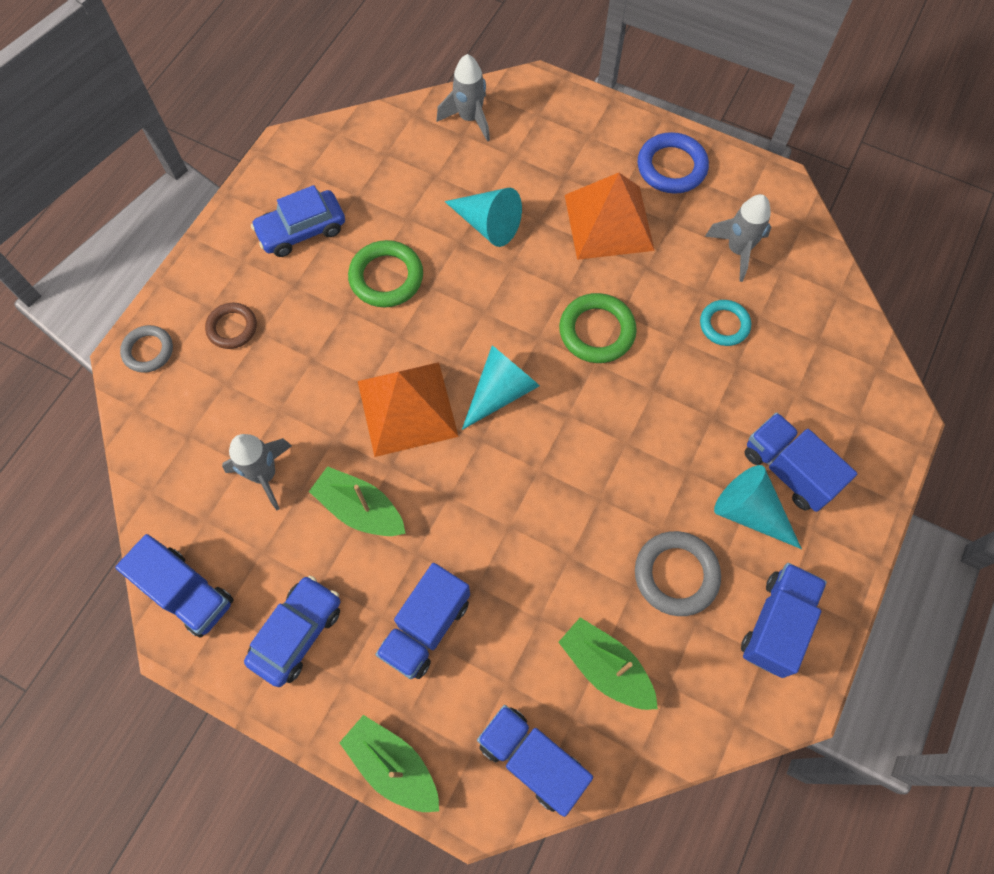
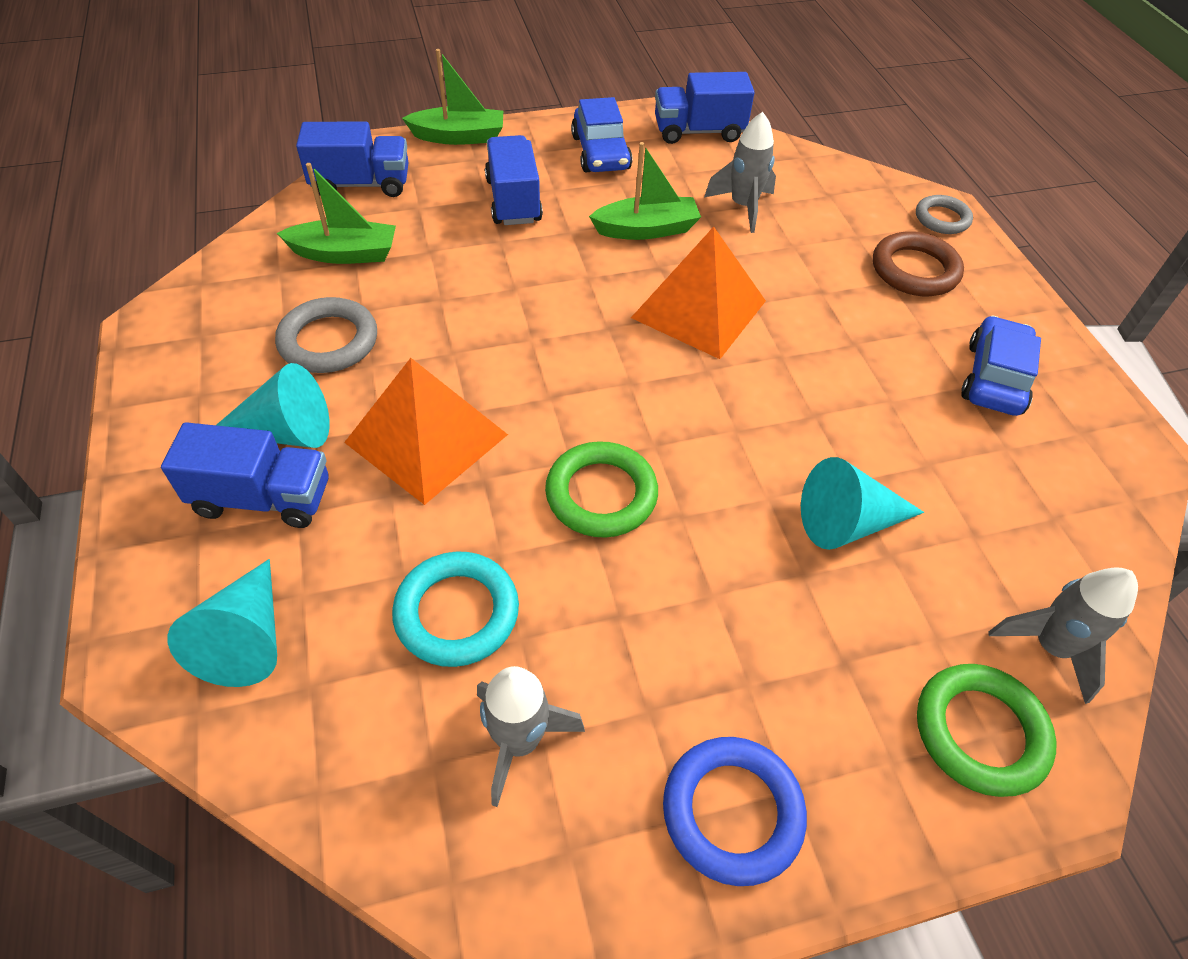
camera: 135 degrees right, 15 degrees down
brown ring [205,303,257,349] -> brown ring [873,231,964,296], size x1.50
green ring [348,240,423,308] -> green ring moved to [917,664,1056,797]
turquoise cone [462,345,540,430] -> turquoise cone moved to [167,559,277,687]
orange pyramid [565,173,655,260] -> orange pyramid moved to [344,358,508,505]
turquoise ring [700,300,751,346] -> turquoise ring [392,552,519,667], size x1.50
blue truck [741,563,827,678] -> none

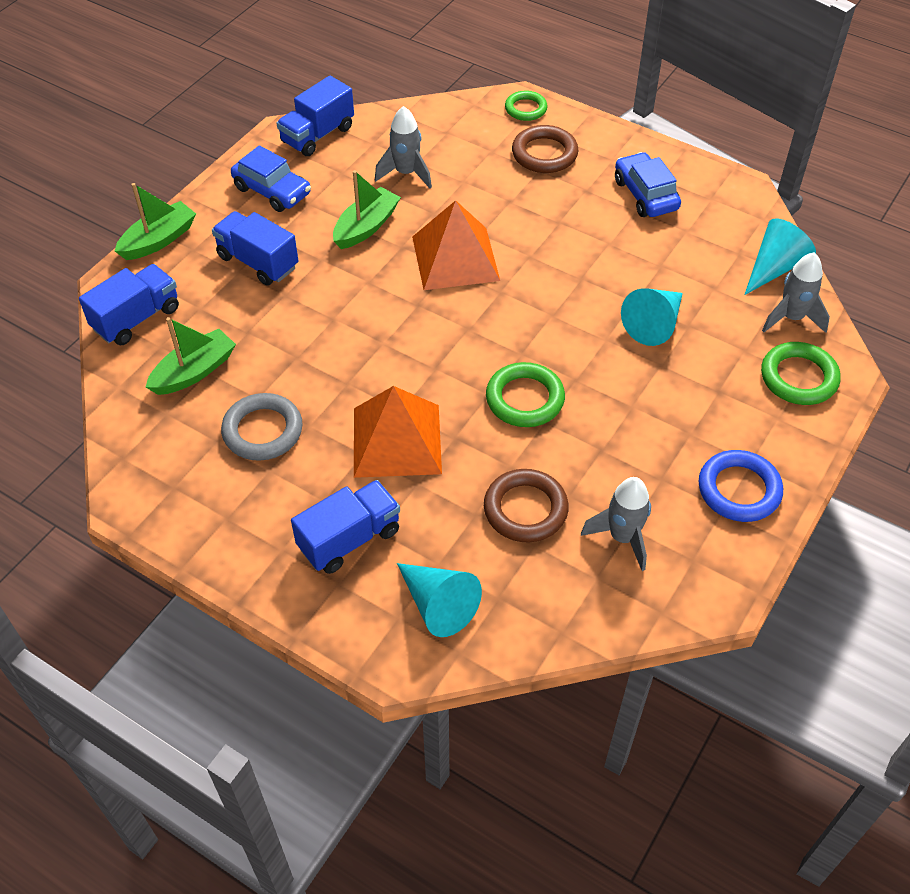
camera: 40 degrees left, 0 degrees up
turquoise cone [216,363,329,448] -> turquoise cone moved to [744,218,816,295]
turquoise ring [392,552,519,667] -> brown ring [484,469,569,542]
grey ring [916,195,973,234] -> green ring [505,91,547,121]

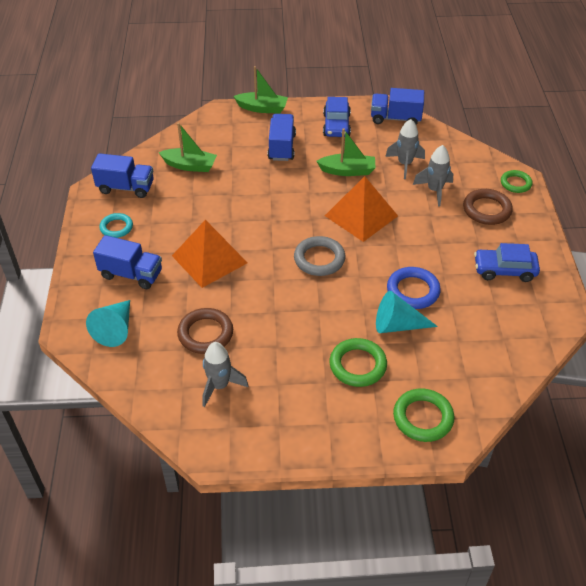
camera: 55 degrees right, 5 degrees down
blue truck [79,264,179,345] -> blue truck moved to [91,153,154,198]
grey ring [221,393,302,461] -> grey ring moved to [294,236,345,276]
green ring [486,362,565,427] -> green ring moved to [329,338,387,387]
blue car [615,152,681,217] -> blue car turned 120 degrees counterclockwise [474,243,540,282]
blue ring [699,450,783,522] -> blue ring moved to [387,267,441,309]
turquoise cone [744,218,816,295] -> none
grey rocket [762,252,830,333] -> grey rocket moved to [413,145,453,207]
none -> turquoise ring [100,213,133,238]

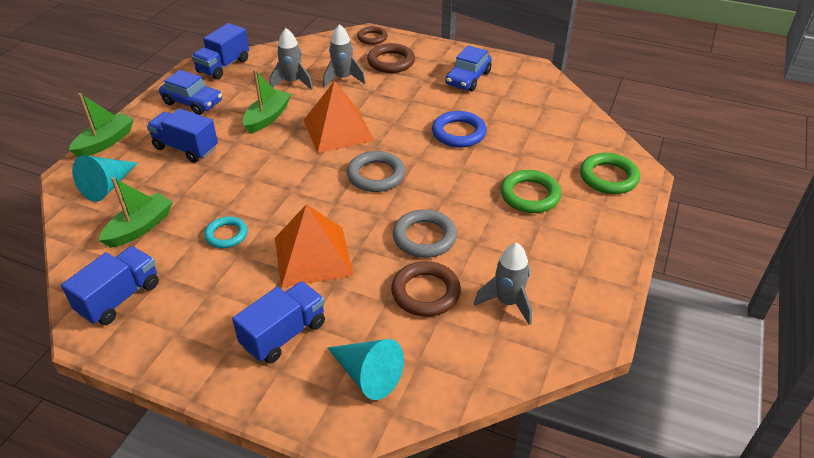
camera: 65 degrees left, 5 degrees down
turquoise ring [100,213,133,238] -> turquoise ring moved to [204,216,248,248]
turquoise cone [376,291,438,333] -> turquoise cone moved to [72,155,138,202]
green ring [501,170,532,193] -> brown ring [357,26,388,45]
none -> grey ring [393,209,457,258]

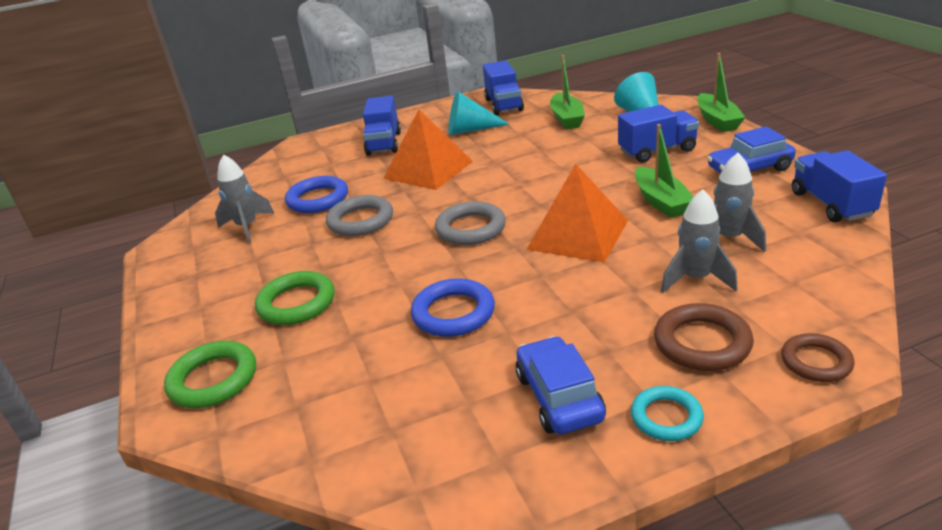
camera: 140 degrees right, 10 degrees down
turquoise ring [204,216,248,248] -> turquoise ring moved to [631,386,704,441]
turquoise cone [327,339,404,400] -> turquoise cone moved to [448,91,510,135]
brown ring [391,261,461,317] -> blue ring [285,176,348,213]

